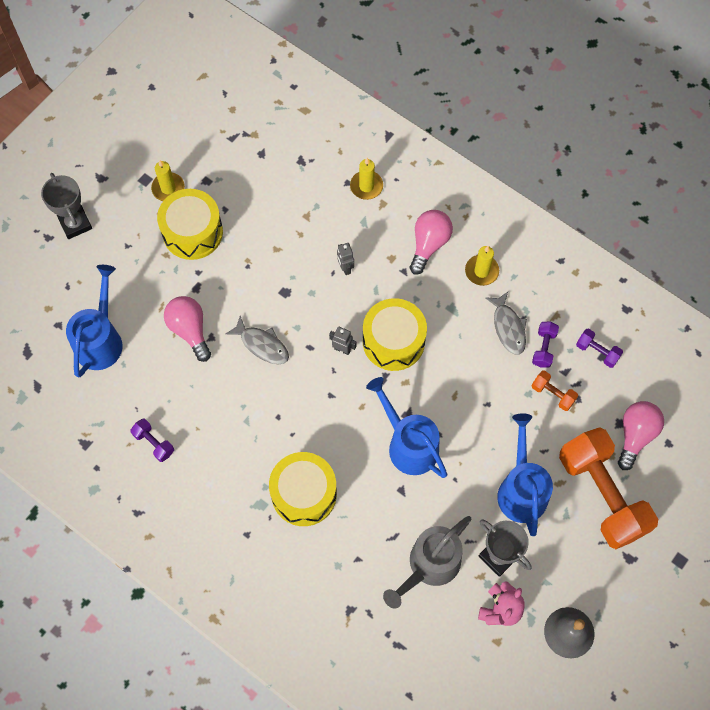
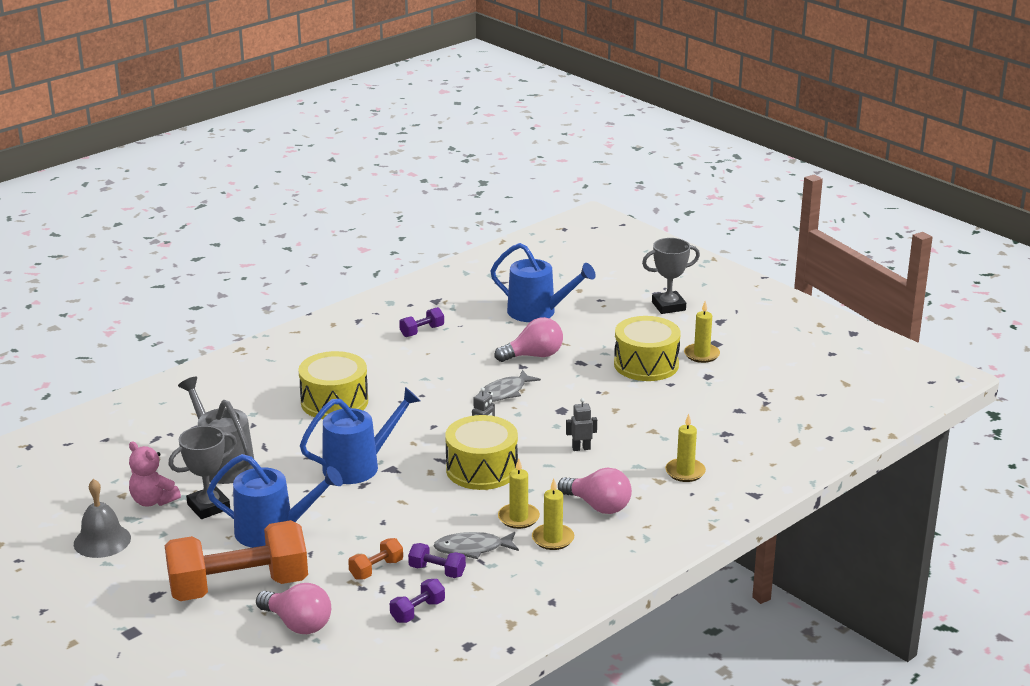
camera: 100 degrees right, 40 degrees down
none -> yellow candle [498,459,540,529]

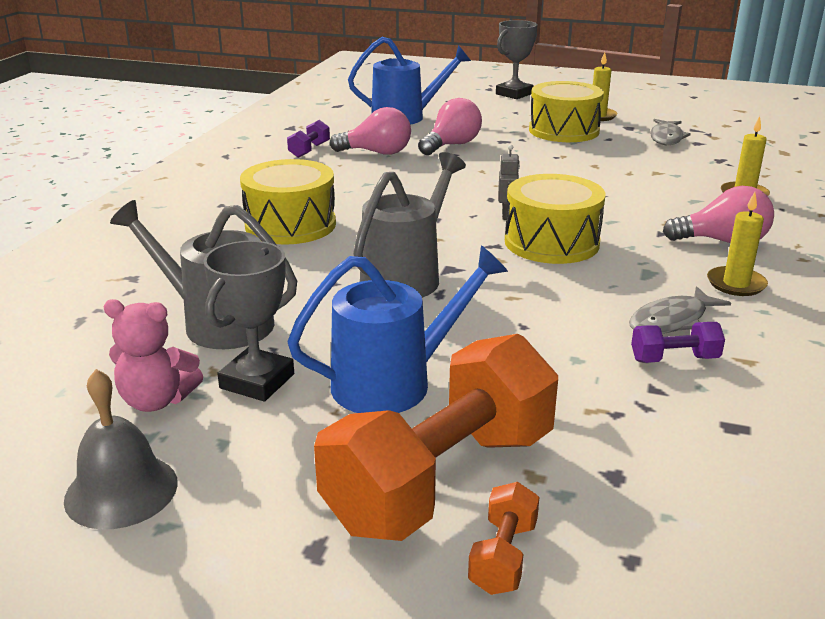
camera: 30 degrees left, 0 degrees up
pink light bulb [256,583,331,634] -> pink light bulb moved to [329,107,411,155]
blue watering can [300,387,421,484] -> grey watering can [353,152,466,298]
orange dumbbell [348,538,403,580] -> orange dumbbell moved to [468,482,539,595]
purple dumbbell [390,579,445,623] -> none
grey fish [478,370,541,402] -> grey fish moved to [650,119,691,145]
yellow candle [498,459,540,529] -> none
grey robot [566,398,597,451] -> none

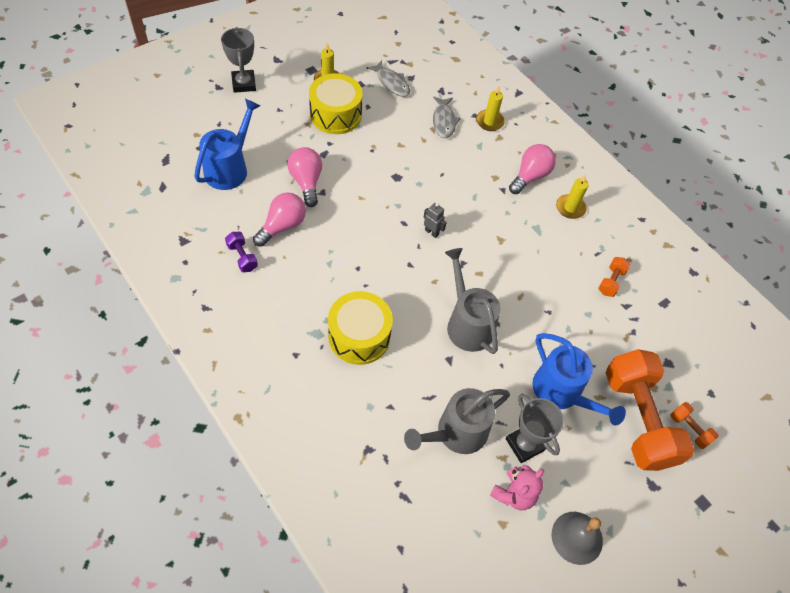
camera: 60 degrees left, 30 degrees up
blue watering can [287,245,508,413] -> blue watering can turned 135 degrees clockwise [532,333,626,426]
yellow drum [505,174,606,264] -> none
grey fish [629,286,731,334] -> grey fish moved to [433,96,461,138]
purple dumbbell [631,322,725,363] -> orange dumbbell [598,257,630,297]

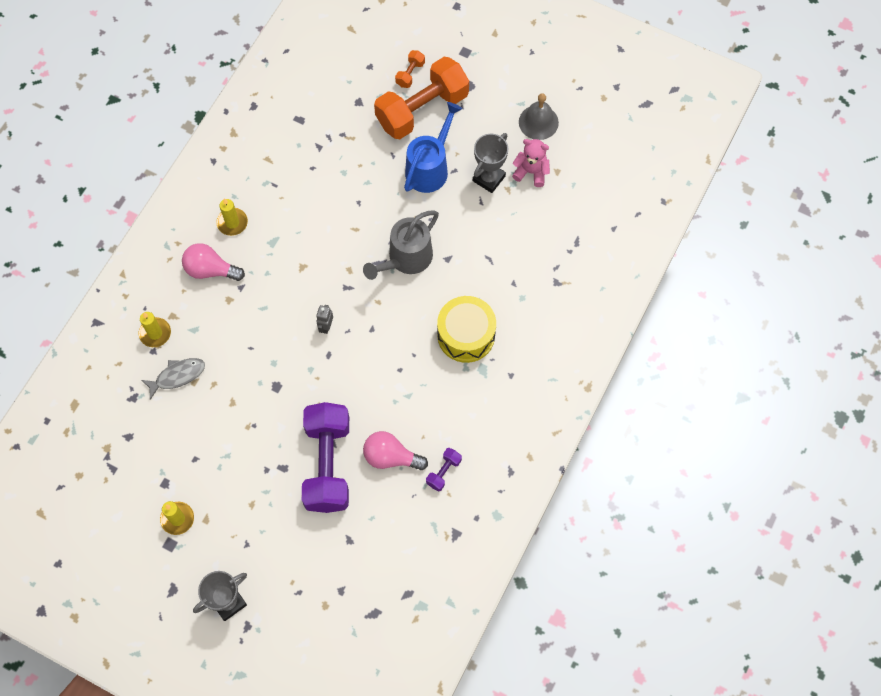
camera: 110 degrees left, 10 degrees up
blue watering can [194,99,260,190] -> none
pink light bulb [287,147,322,207] -> purple dumbbell [302,402,349,513]
yellow drum [309,73,363,134] -> none
grey fish [366,60,410,97] -> none
grey watering can [404,388,510,454] -> none
orange dumbbell [598,257,630,297] -> none

